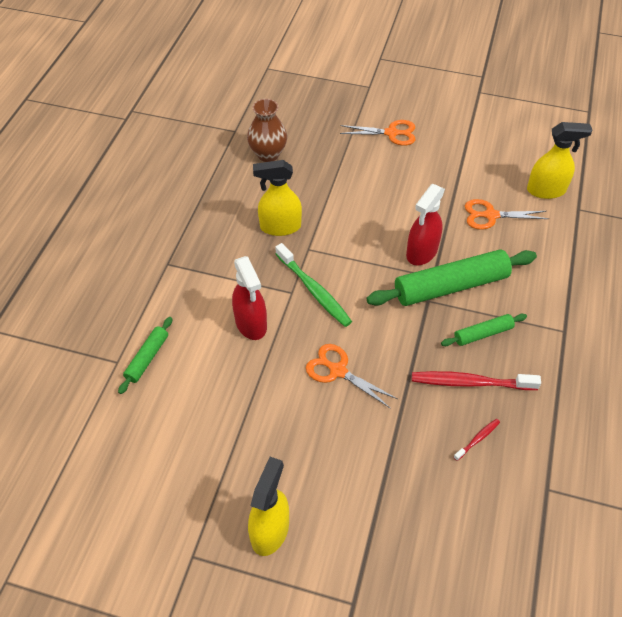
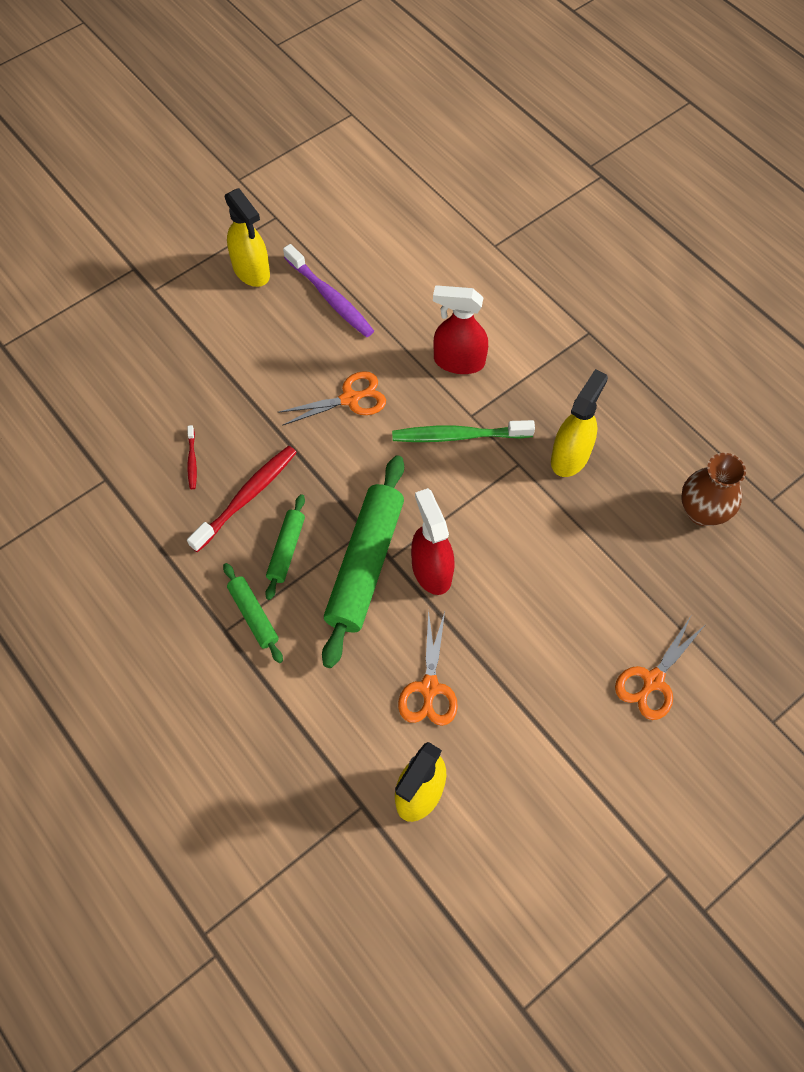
camera: 125 degrees right, 10 degrees up
green rolling pin [118,317,172,394] -> green rolling pin moved to [223,563,283,663]
orange scissors [465,199,549,230] -> orange scissors turned 150 degrees clockwise [398,610,458,726]
none -> purple toothbrush [283,244,374,337]

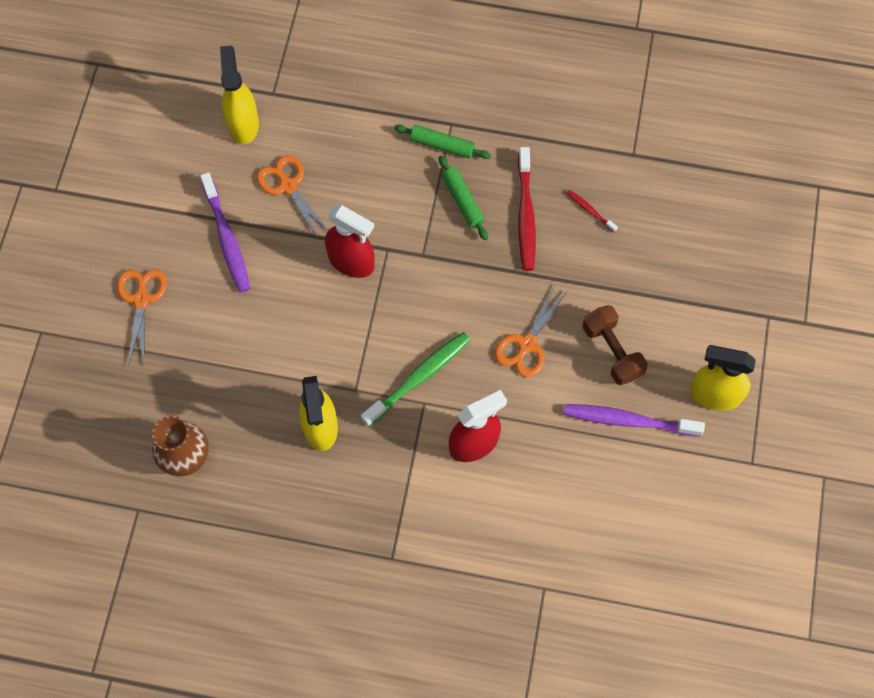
camera: 140 degrees right, 5 degrees up
green rolling pin [322,455,404,668] -> none
none -> purple toothbrush [200,172,250,293]
none -> brown dumbbell [583,305,648,385]

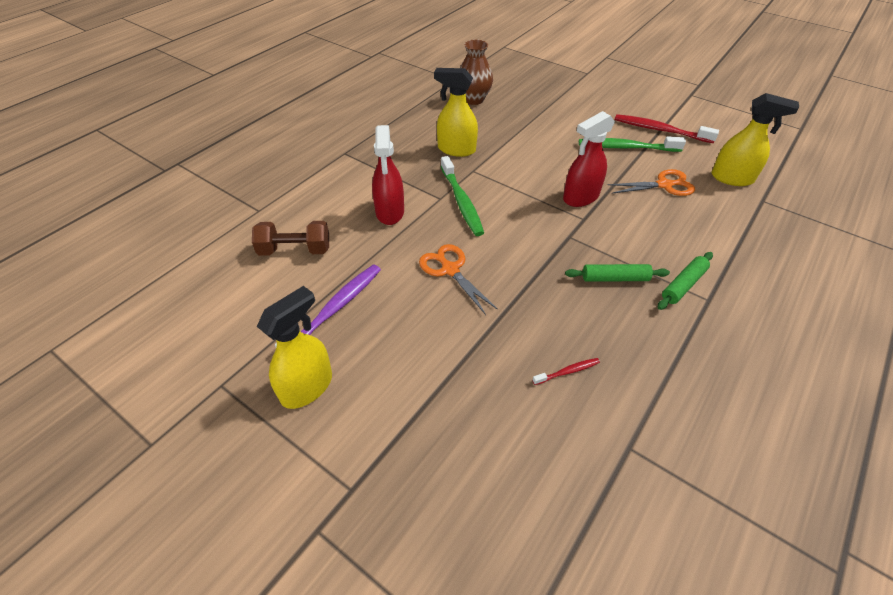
camera: 115 degrees right, 20 degrees down
orange scissors [117,269,167,365] -> none
purple toothbrush [200,172,250,293] -> green toothbrush [579,136,686,152]
red toothbrush [518,147,536,271] -> red toothbrush moved to [615,114,719,143]
brown dumbbell [583,305,648,385] -> brown dumbbell moved to [252,221,329,256]

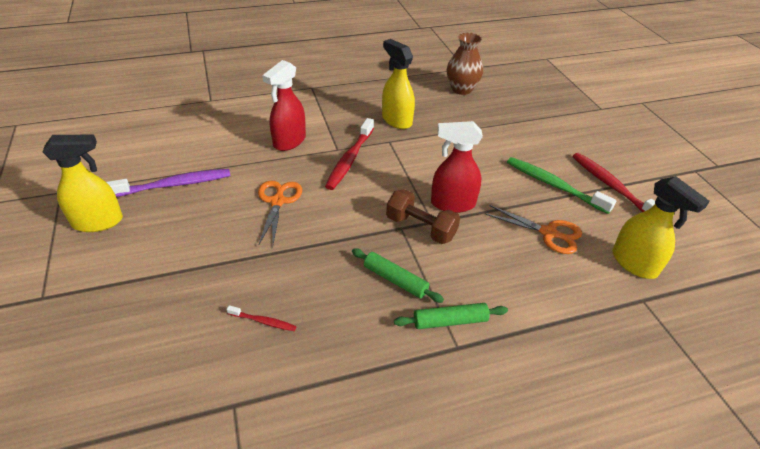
camera: 35 degrees right, 5 degrees down
brown dumbbell [252,221,329,256] -> brown dumbbell moved to [386,189,460,244]
green toothbrush [441,156,484,236] -> red toothbrush [325,118,374,190]

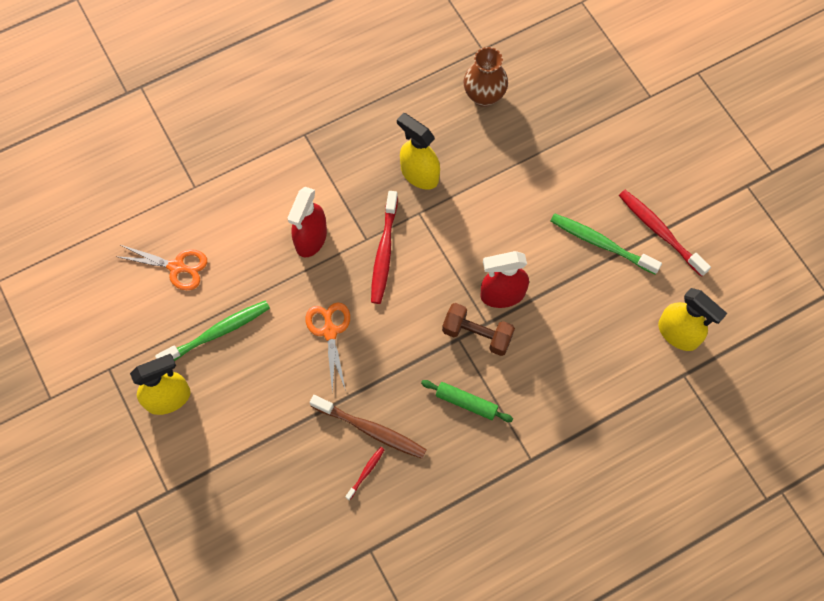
camera: 10 degrees left, 25 degrees up
purple toothbrush [106,169,230,197] -> green toothbrush [155,300,270,361]
red toothbrush [227,305,297,331] -> red toothbrush turned 60 degrees counterclockwise [345,447,385,500]
green rolling pin [394,303,508,329] -> none
orange scissors [485,205,582,254] -> orange scissors moved to [116,245,207,290]
none -> brown toothbrush [310,395,427,459]

